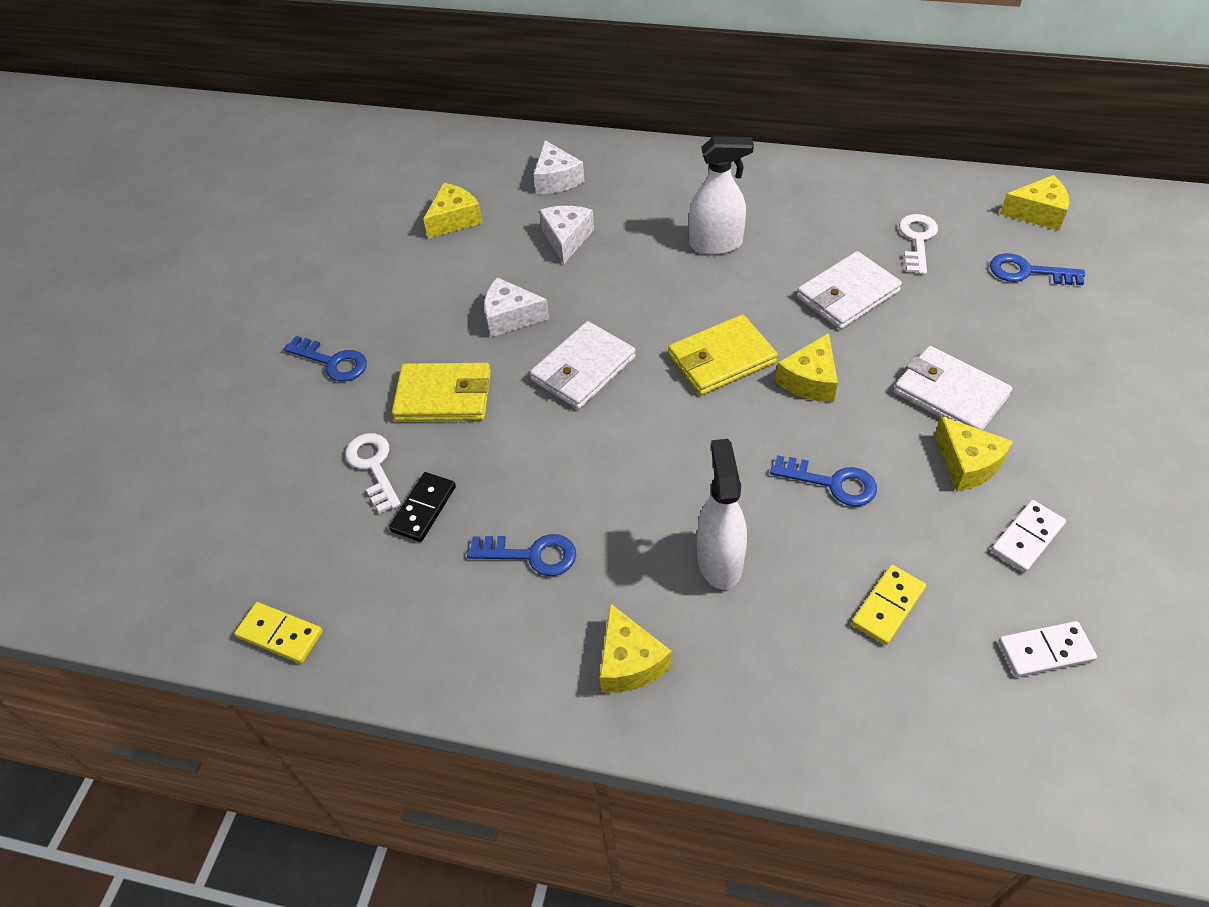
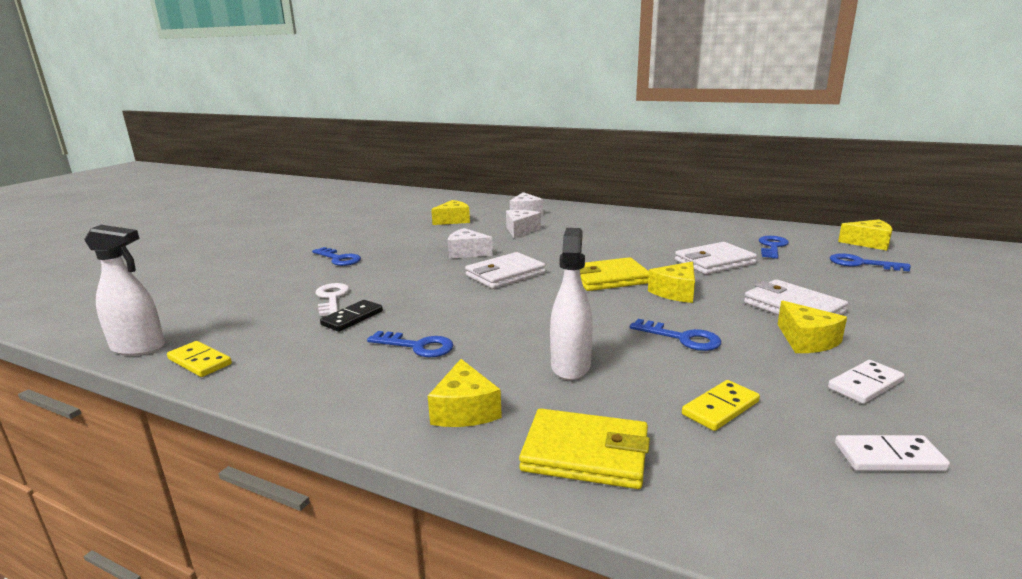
camera: 10 degrees right, 30 degrees down
yellow wallet [392,363,491,421] -> yellow wallet moved to [519,408,650,489]
white spray bottle [689,136,754,255] -> white spray bottle moved to [84,225,165,356]
white key [899,214,938,274] -> blue key [759,236,789,259]

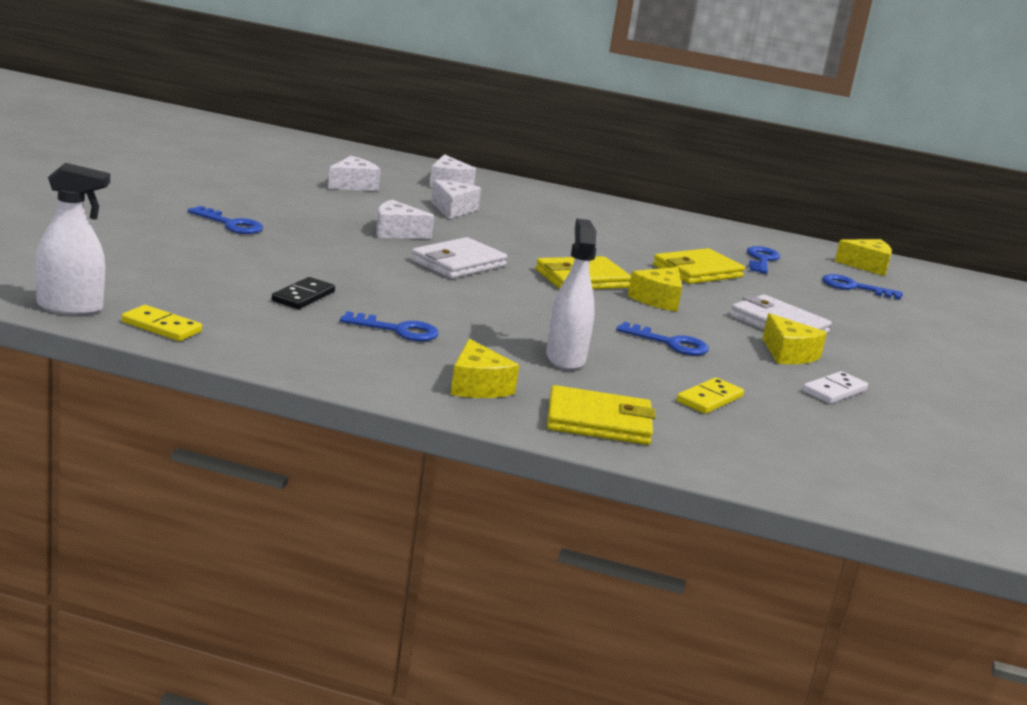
camera: 15 degrees left, 0 degrees up
white key [316,283,349,316] -> none
yellow cheese [431,200,470,225] -> white cheese [328,156,381,191]
white wallet [675,242,757,274] -> yellow wallet [653,248,745,284]
white domino [835,435,950,471] -> none

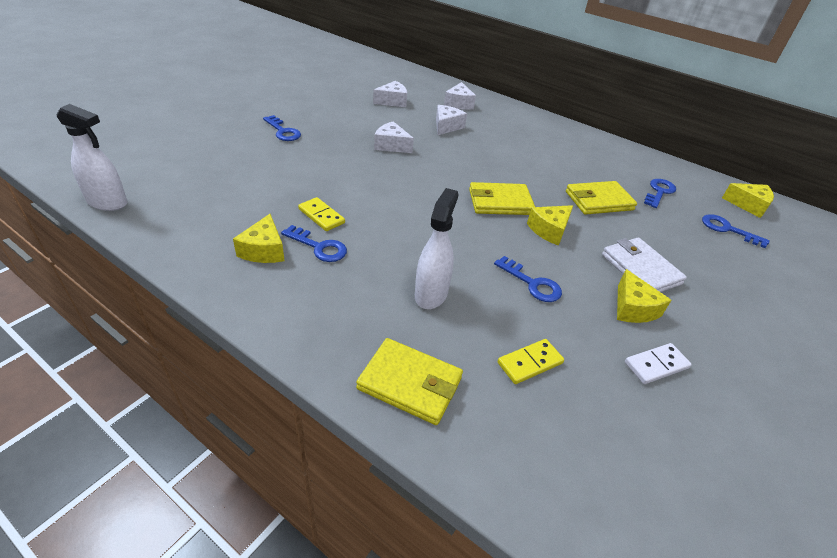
camera: 20 degrees right, 20 degrees up
yellow domino [122,305,202,341] -> yellow domino moved to [298,197,345,231]
black domino [272,277,335,309] -> none
white wallet [411,237,507,279] -> none
yellow cheese [450,339,519,398] -> yellow cheese moved to [233,214,285,263]

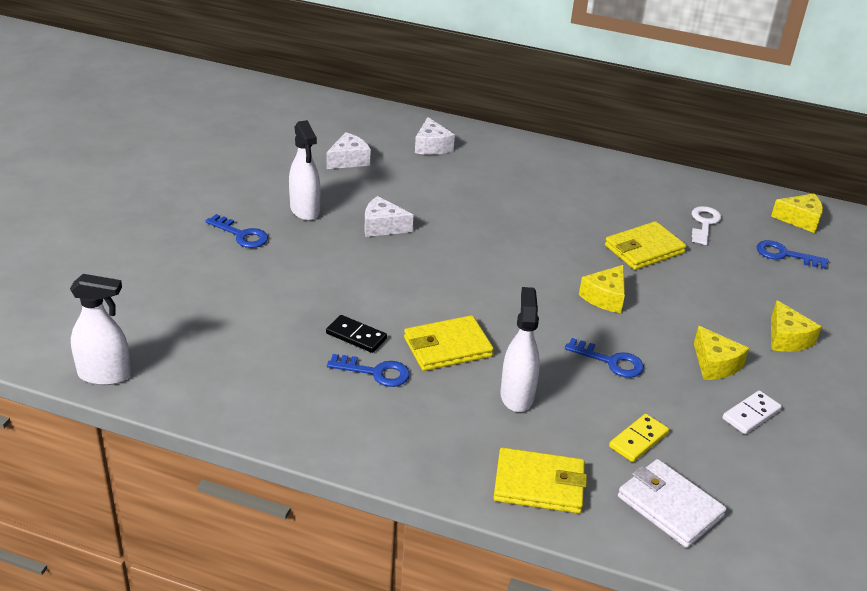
camera: 15 degrees left, 5 degrees down
yellow cheese [233,214,285,263] -> yellow cheese moved to [771,300,822,352]
yellow domino [298,197,345,231] -> black domino [326,315,387,353]
white cheese [436,105,467,135] -> none
yellow wallet [469,182,535,215] -> yellow wallet moved to [404,315,494,371]
white wallet [602,238,687,292] -> white wallet moved to [618,459,727,548]
blue key [644,179,676,208] -> white key [692,206,721,245]
none -> white spray bottle [289,120,320,221]

